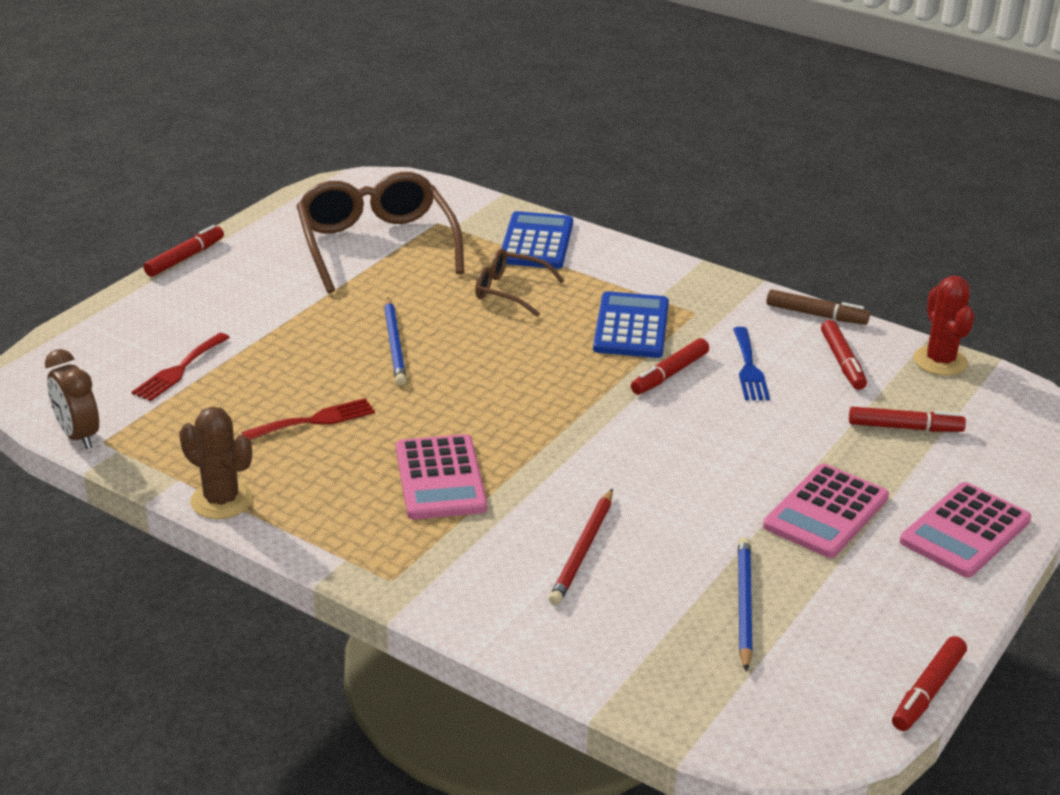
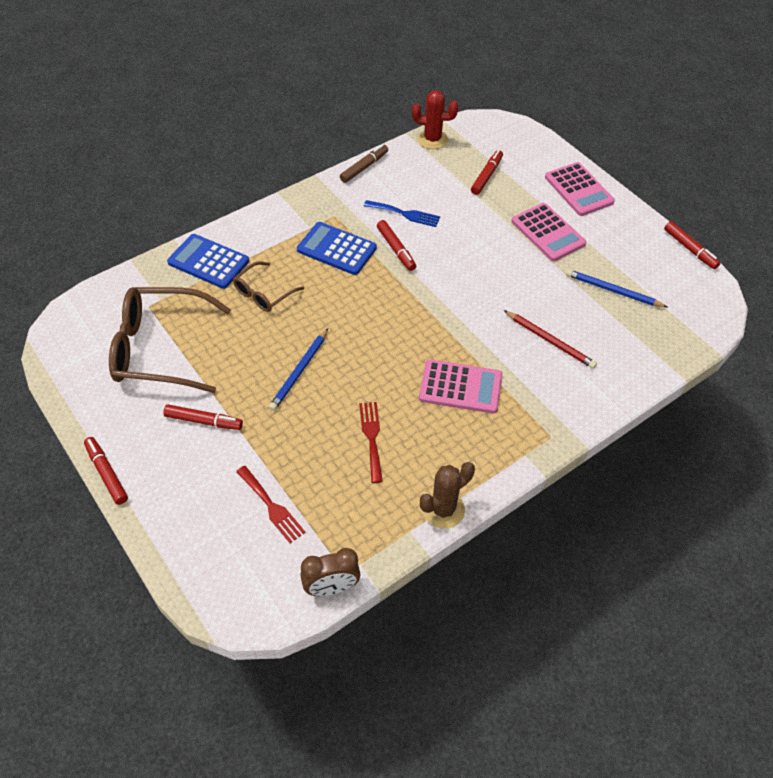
camera: 70 degrees left, 20 degrees up
blue pencil [384,297,406,385] -> blue pencil turned 105 degrees clockwise [269,328,328,411]
red marker [821,320,867,390] -> red marker moved to [163,404,243,430]

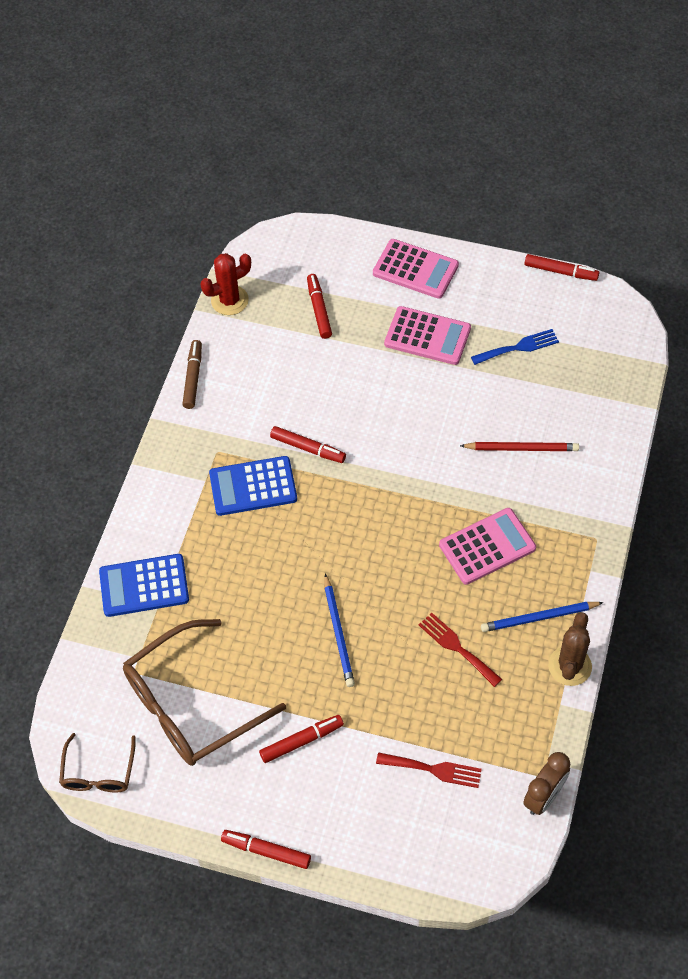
camera: 35 degrees left, 5 degrees up
brown glasses [233,261,304,312] -> brown glasses moved to [59,733,136,792]
blue fork [364,200,440,227] -> blue fork moved to [471,329,559,365]
blue pencil [566,269,667,307] -> blue pencil moved to [481,602,604,632]

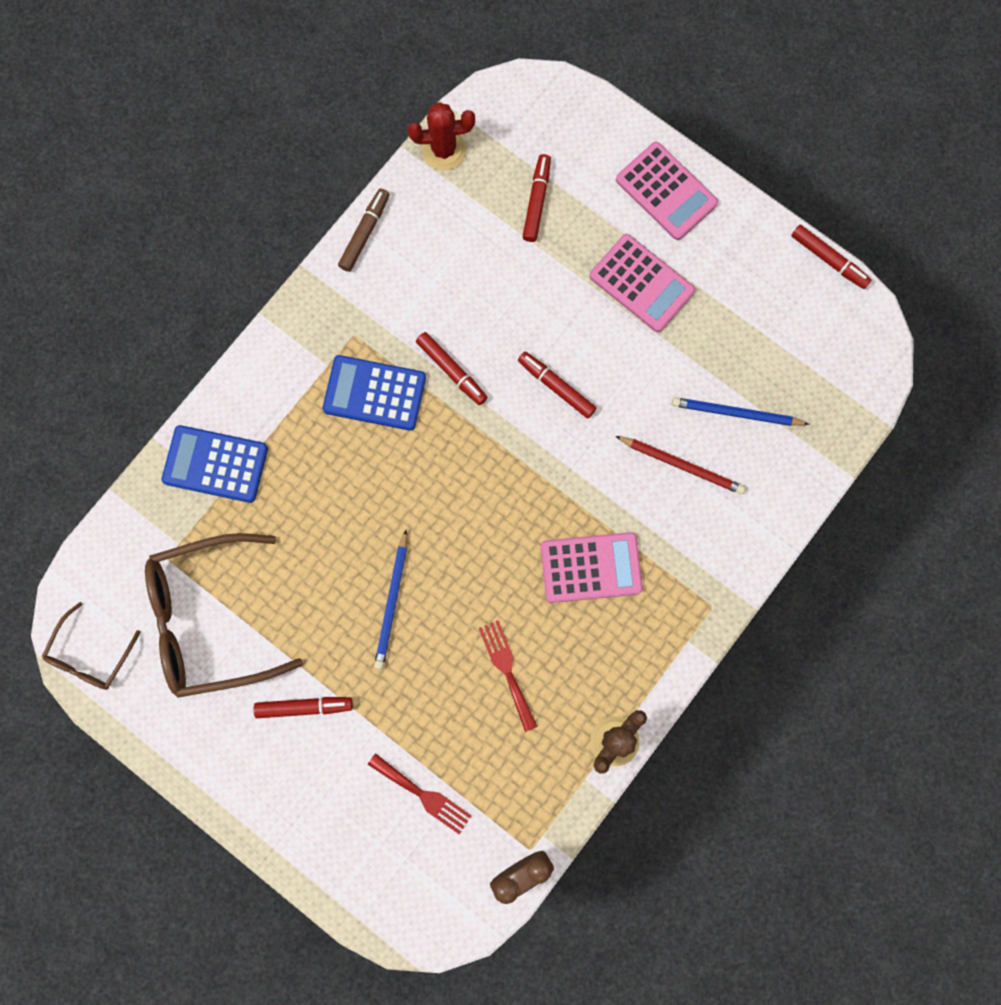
camera: 20 degrees right, 20 degrees up
red marker [221,830,311,869] -> red marker moved to [518,352,597,419]
blue fork [471,329,559,365] -> none
blue pencil [481,602,604,632] -> blue pencil moved to [672,397,809,426]

